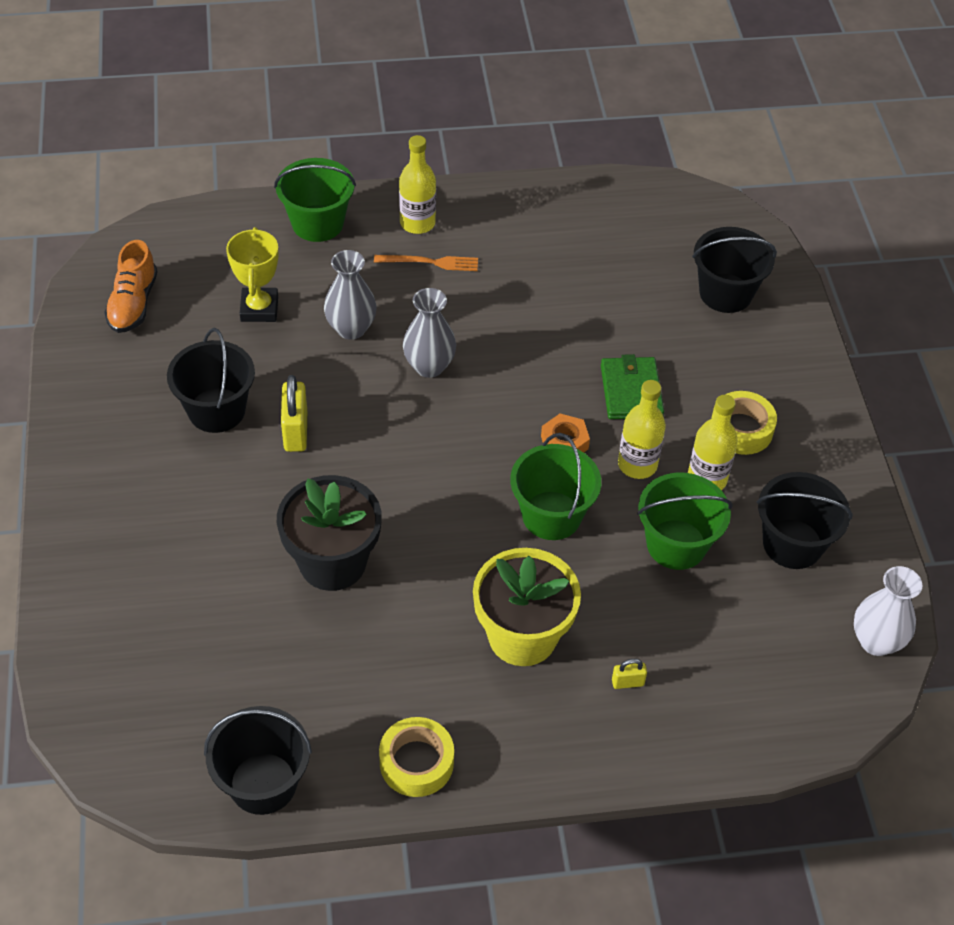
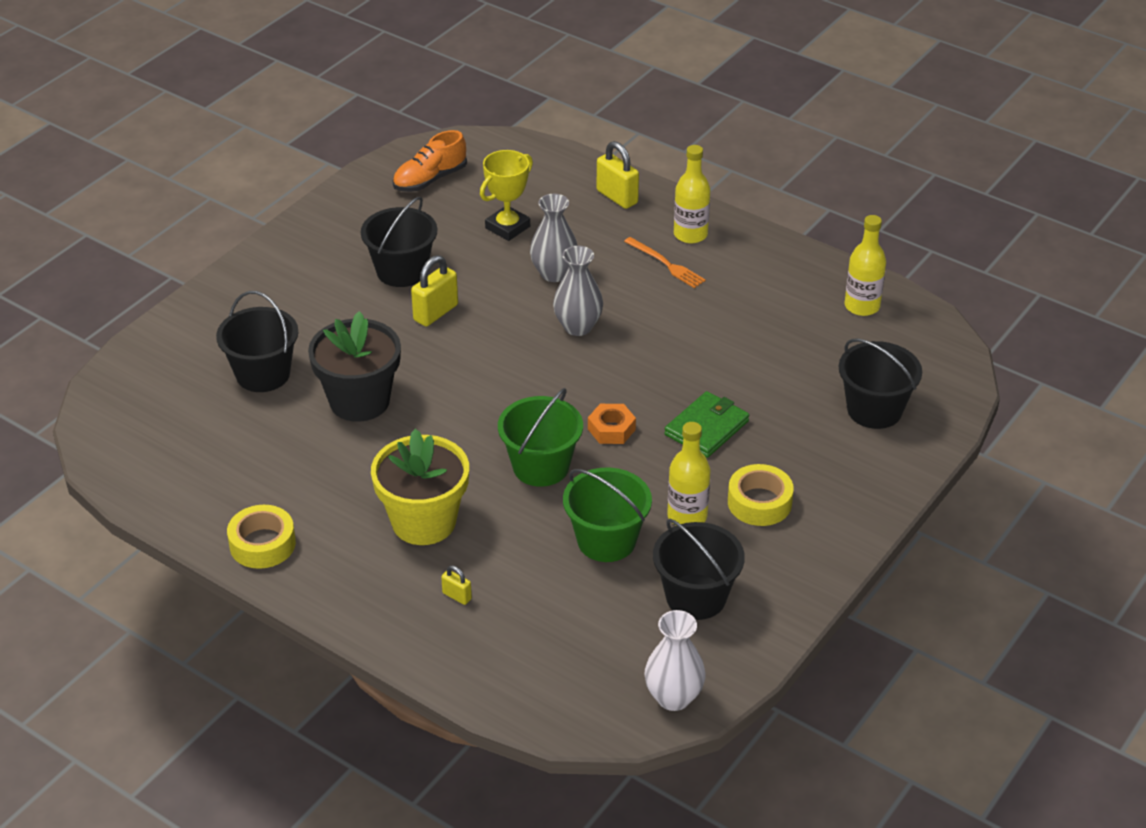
camera: 45 degrees right, 10 degrees down
black bucket [204,706,312,815] -> black bucket moved to [216,291,298,392]
green bucket [274,158,356,242] -> yellow padlock [597,141,639,209]
yellow bottle [618,380,666,479] -> yellow bottle moved to [845,215,886,316]

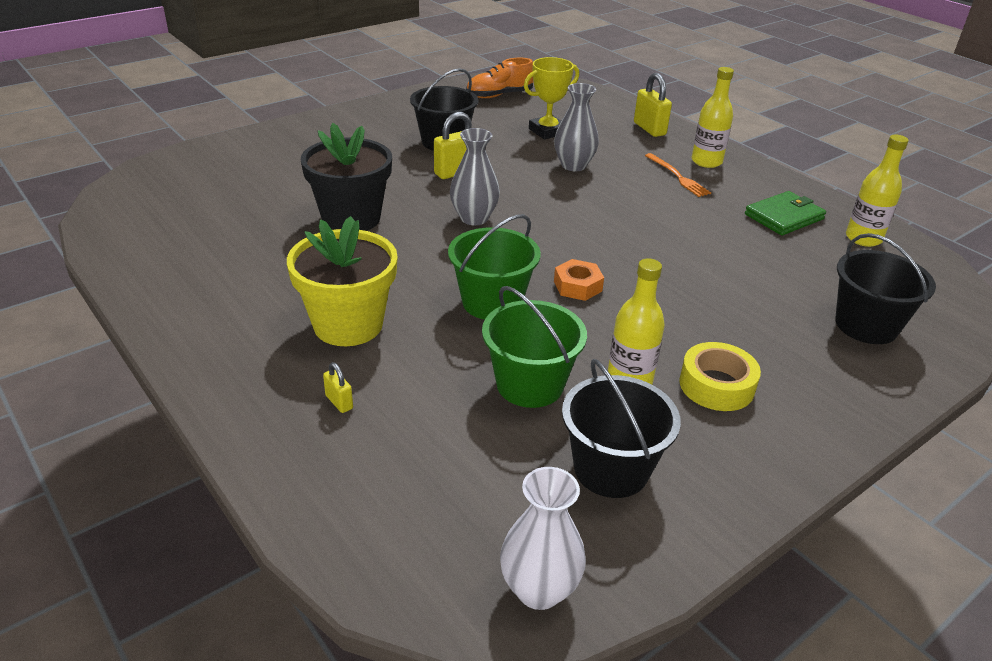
camera: 15 degrees right, 5 degrees down
black bucket [216,291,298,392] -> none
yellow tape [227,505,296,569] -> none
grey vase [553,246,603,336] -> grey vase moved to [450,128,500,225]
green wallet [664,391,749,458] -> green wallet moved to [745,191,826,236]

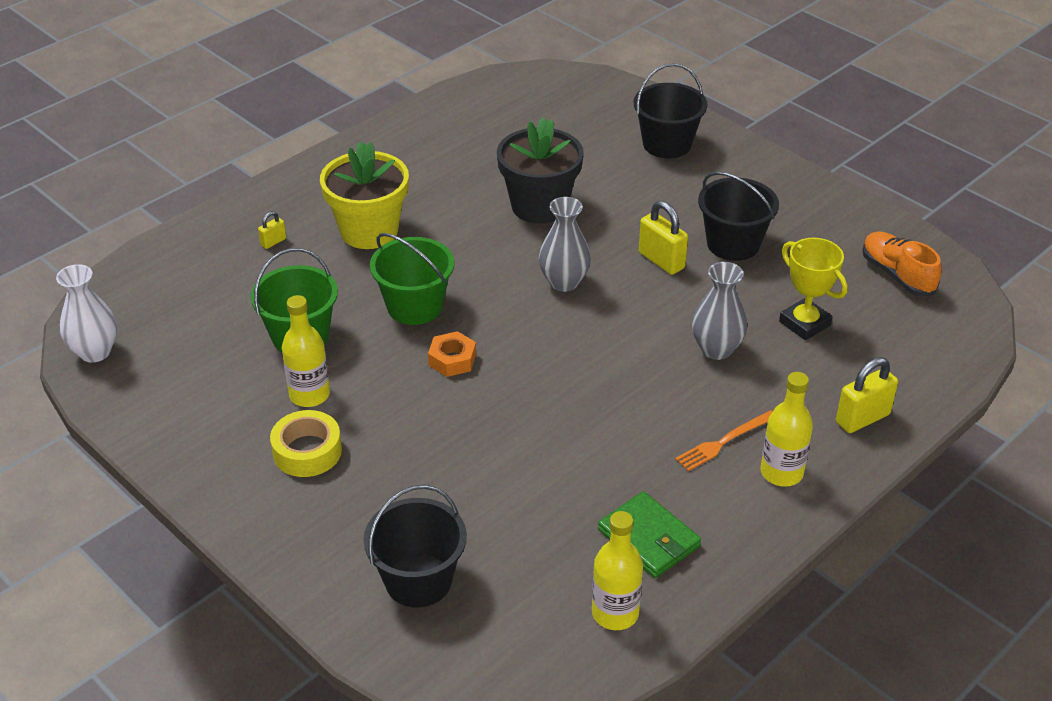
camera: 85 degrees right, 5 degrees up
black bucket [562,359,681,498] -> black bucket moved to [634,63,707,158]

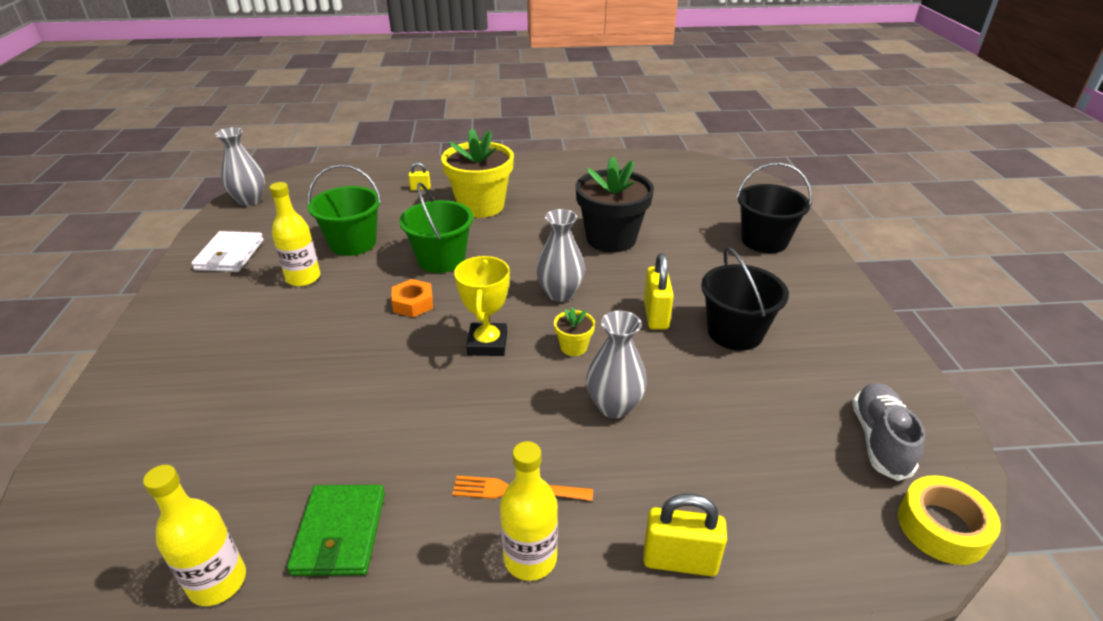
camera: 40 degrees right, 5 degrees down
white vase [56,264,117,362] -> grey vase [215,127,265,206]
yellow tape [270,410,342,477] -> yellow tape moved to [898,475,1001,565]
black bucket [363,485,467,608] -> none
yellow trophy [779,238,848,340] -> yellow trophy moved to [454,256,510,356]
orange shoe [862,231,942,296] -> grey shoe [852,383,925,481]
none -> white wallet [191,231,264,272]
none -> yellow flower pot [554,307,595,356]

